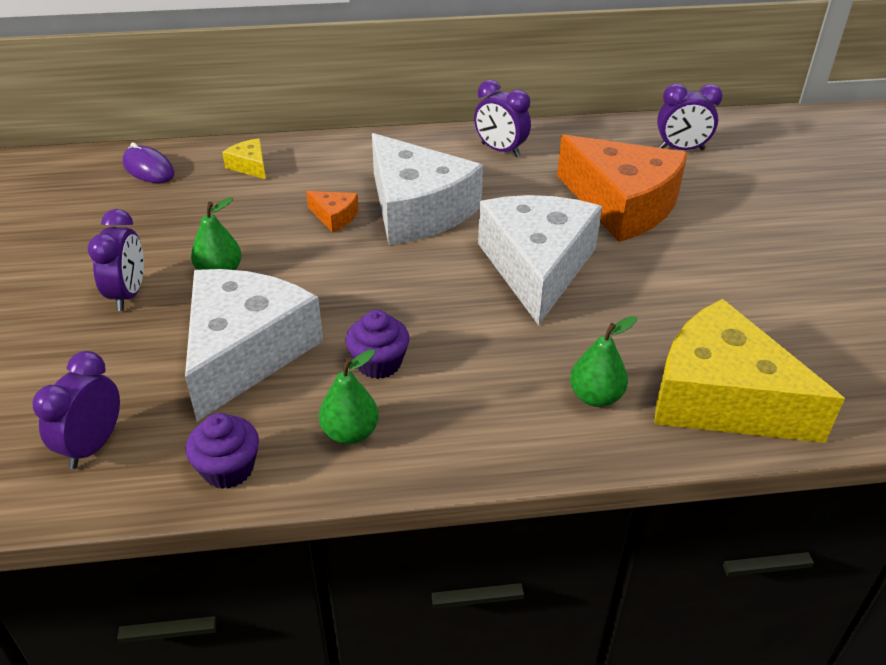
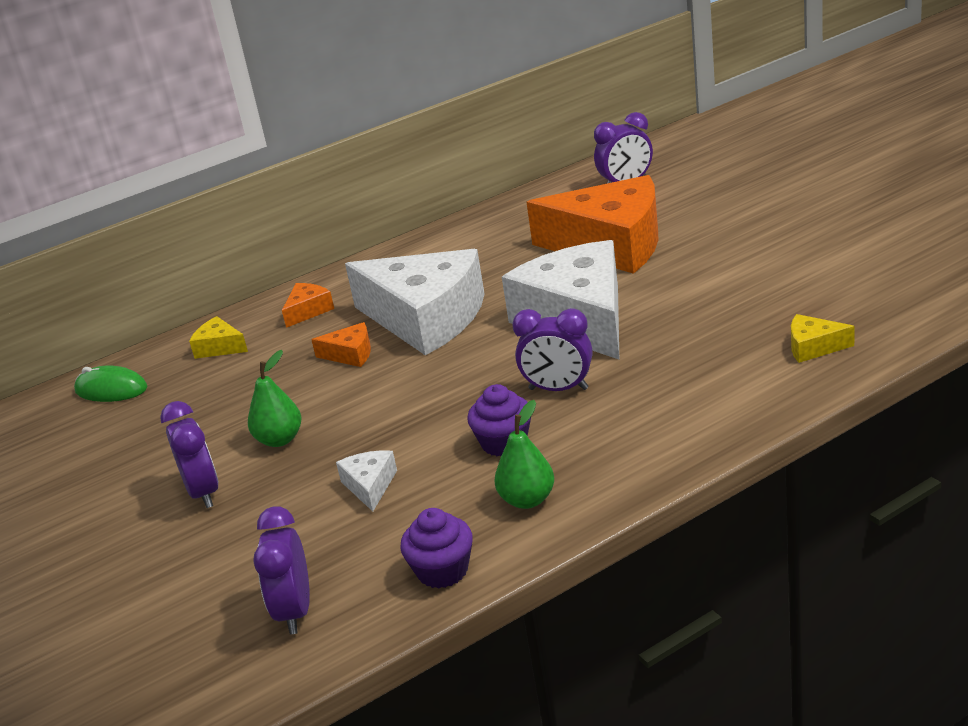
camera: 20 degrees left, 10 degrees down
purple mouse [123,143,175,183] -> green mouse [74,365,147,402]
white cheese [185,269,323,421] -> white cheese [336,450,397,511], size x0.40
purple clock [474,80,531,157] -> purple clock moved to [512,308,592,391]
green pear [570,316,637,407] -> none
yellow cheese [654,299,845,443] -> yellow cheese [791,314,855,363], size x0.40
none -> orange cheese [282,283,334,328]

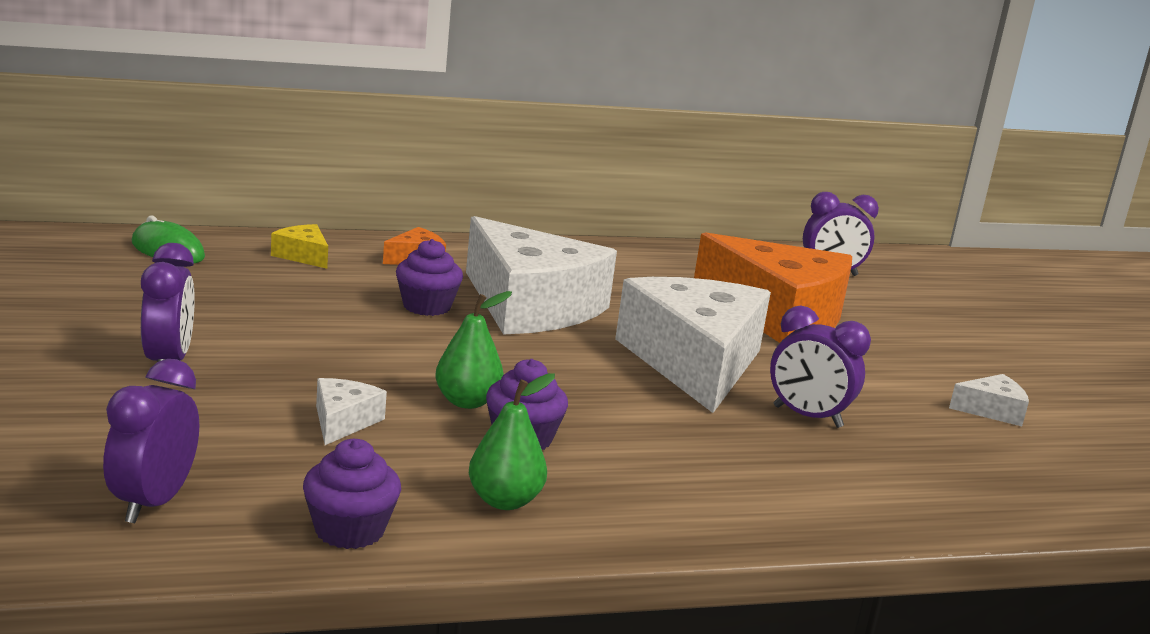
camera: 10 degrees right, 10 degrees down
green pear [248,350,302,447] -> green pear moved to [435,291,512,409]
orange cheese [311,322,371,367] -> purple cupcake [396,239,463,316]
purple clock [512,308,592,391] -> purple clock moved to [770,306,871,428]
yellow cheese [791,314,855,363] -> none
none -> white cheese [949,374,1029,426]

